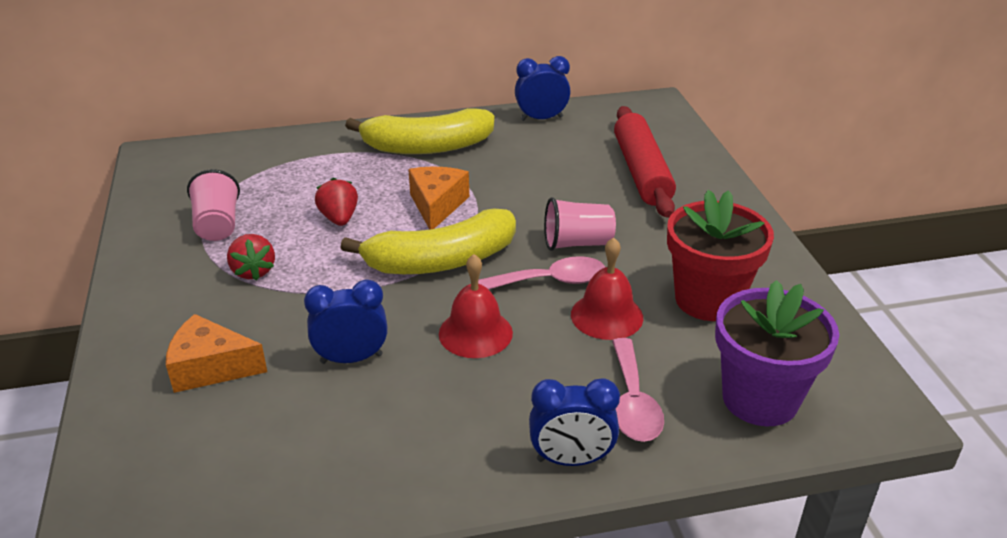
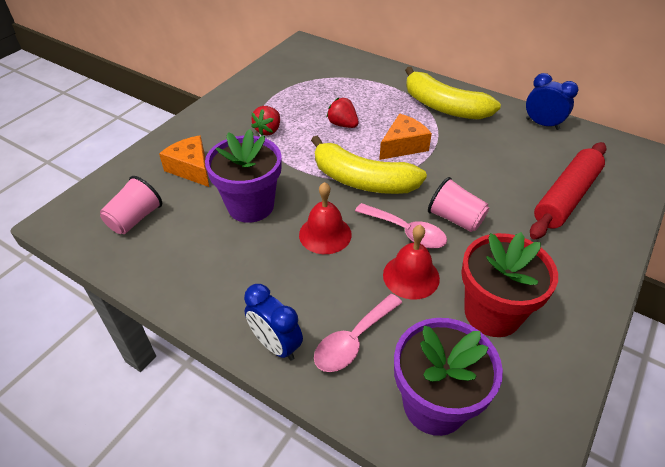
camera: 45 degrees right, 10 degrees up
pink cup [187,169,240,241] -> pink cup moved to [100,176,162,234]
blue clock [304,279,388,364] -> purple flower pot [205,129,282,223]
red strawberry [315,178,358,226] -> red strawberry turned 75 degrees counterclockwise [326,98,359,128]

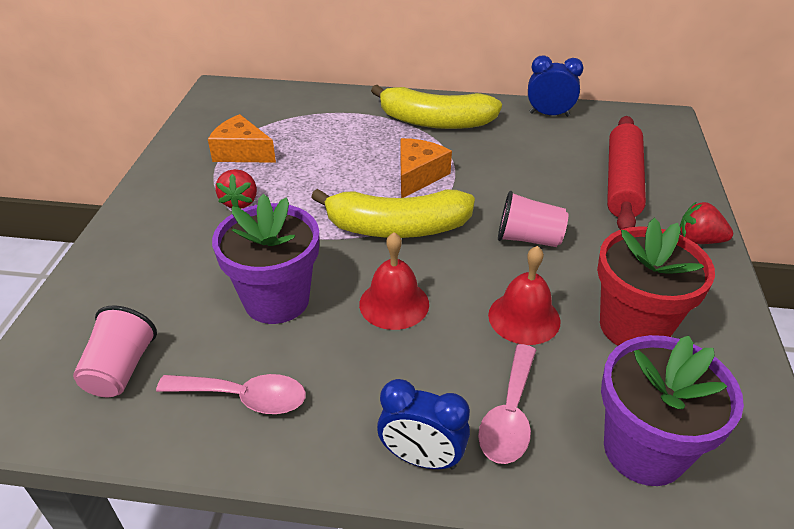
camera: 25 degrees left, 5 degrees down
orange cheese [159,135,209,187] -> orange cheese moved to [208,114,276,163]
red strawberry [326,98,359,128] -> red strawberry moved to [680,202,733,244]
pink spoon [355,203,447,248] -> pink spoon moved to [156,374,306,414]

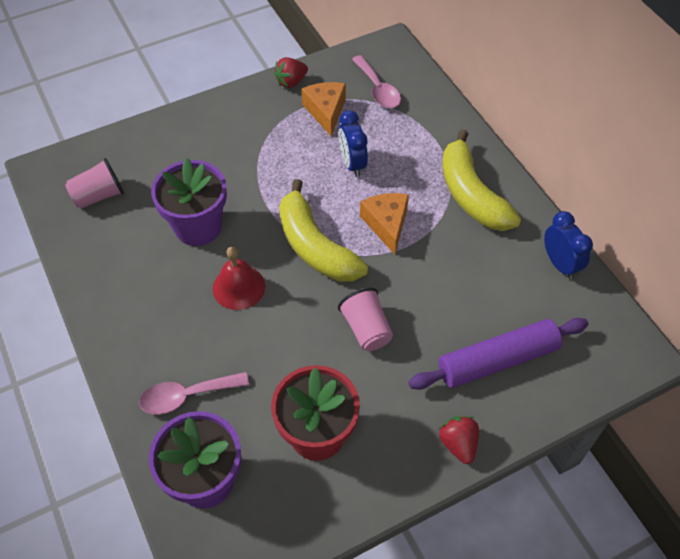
camera: 55 degrees right, 15 degrees up
pink spoon [156,374,306,414] -> pink spoon moved to [352,55,401,108]
red strawberry [215,169,257,209] -> red strawberry moved to [274,57,308,88]
blue clock [377,379,470,470] -> blue clock moved to [338,110,368,177]
orange cheese [401,138,452,198] -> orange cheese turned 90 degrees counterclockwise [360,193,409,255]
red bell [488,246,561,345] -> none
red rolling pin [607,116,646,230] -> purple rolling pin [409,318,588,390]

